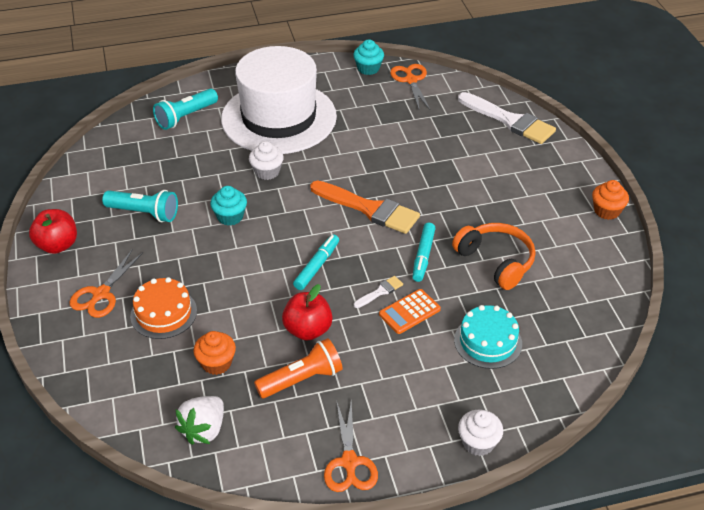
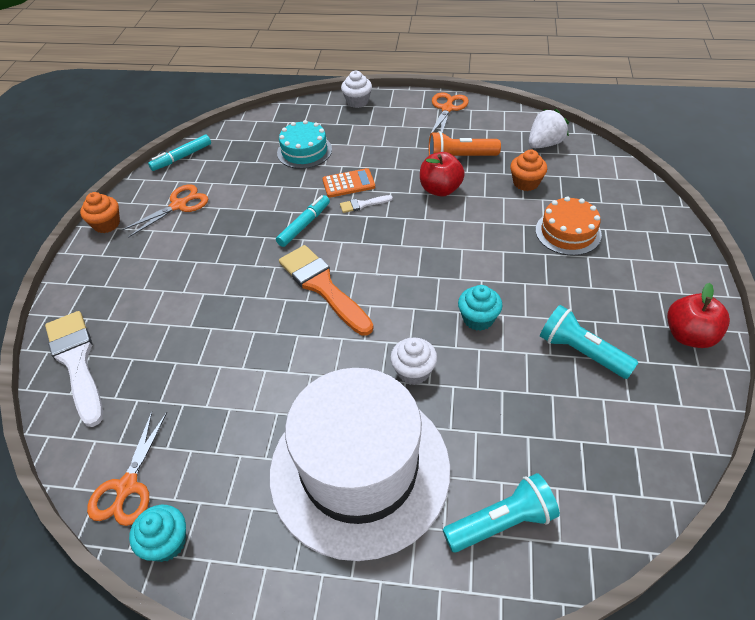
camera: 155 degrees left, 5 degrees up
orange scissors [69,249,143,318] -> orange scissors moved to [122,184,208,238]
turquoise marker [293,234,339,290] -> turquoise marker moved to [148,135,211,171]
orange headphones [452,223,535,290] -> none

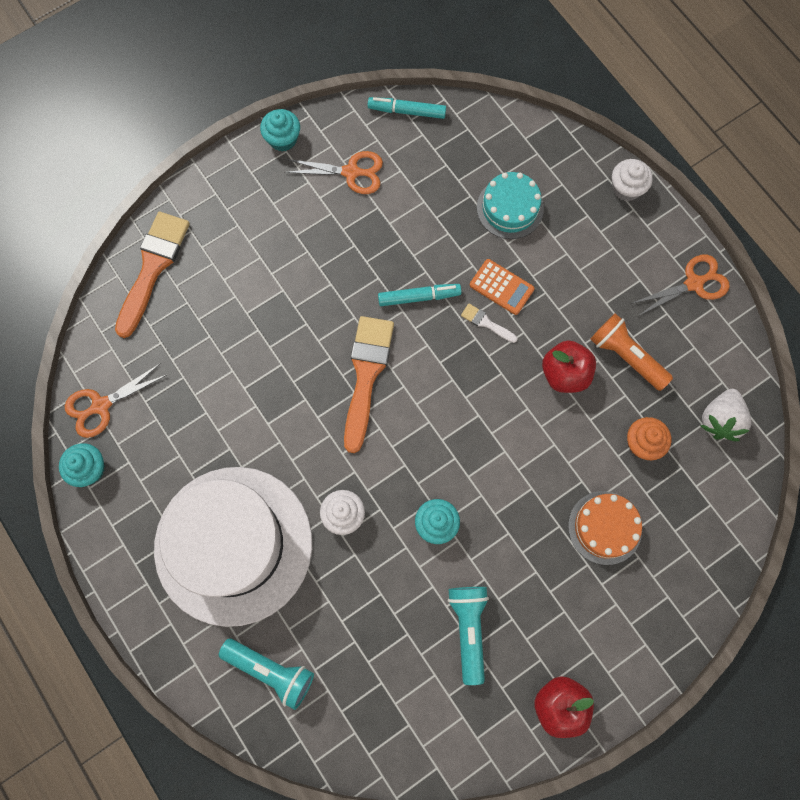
camera: 45 degrees right, 25 degrees up
white brush [45,311,103,427] -> orange brush [115,211,190,338]
orange cupcake [80,192,120,233] -> turquoise cupcake [260,109,300,152]
white strawberry [529,109,569,148] -> white strawberry turned 105 degrees clockwise [700,389,751,441]

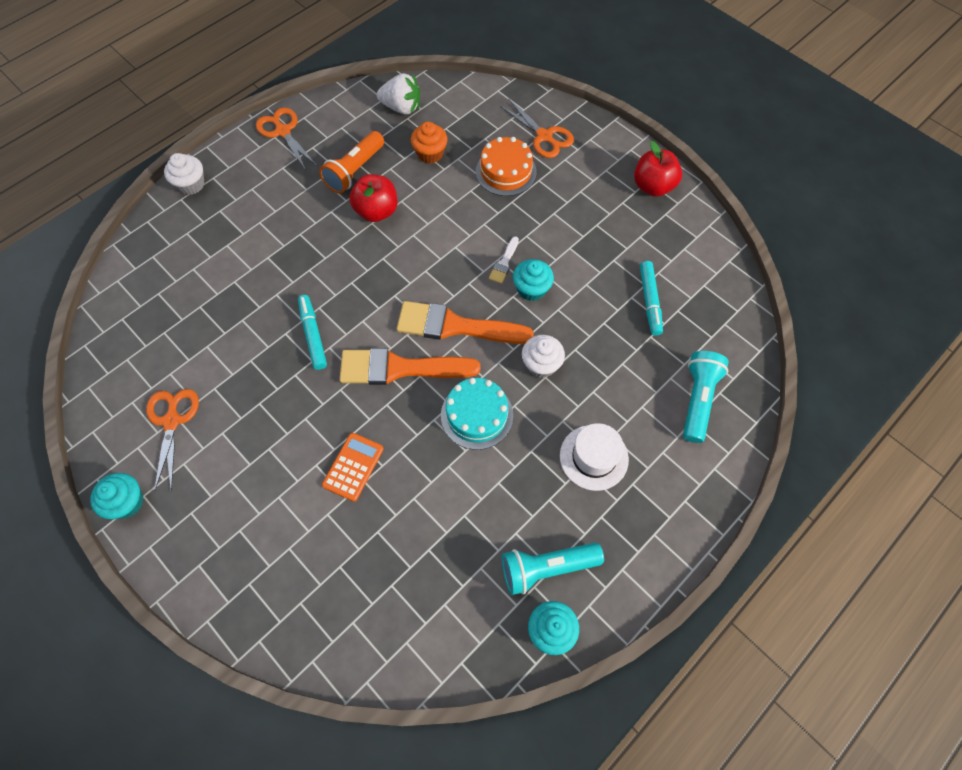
camera: 100 degrees left, 10 degrees down
orange scissors [65,363,167,438] -> orange scissors moved to [499,98,574,158]
orange brush [115,211,190,338] -> orange brush moved to [396,301,534,344]
white hat [154,467,312,627] -> white hat [560,423,629,491], size x0.43
turquoise marker [368,97,446,119] -> turquoise marker moved to [640,261,663,336]
turquoise flashlight [448,587,489,685] -> turquoise flashlight moved to [502,542,604,595]
white brush [461,304,518,343] -> white brush moved to [489,236,519,284]
orange calculator [470,259,535,315] -> orange calculator moved to [322,433,384,502]
turquoise cake [477,172,544,239] -> turquoise cake moved to [441,378,513,450]

